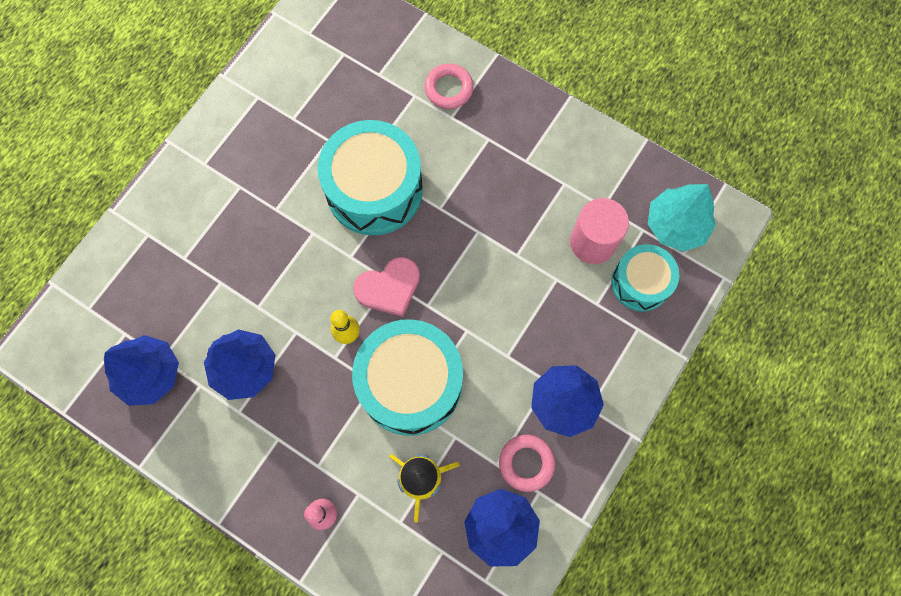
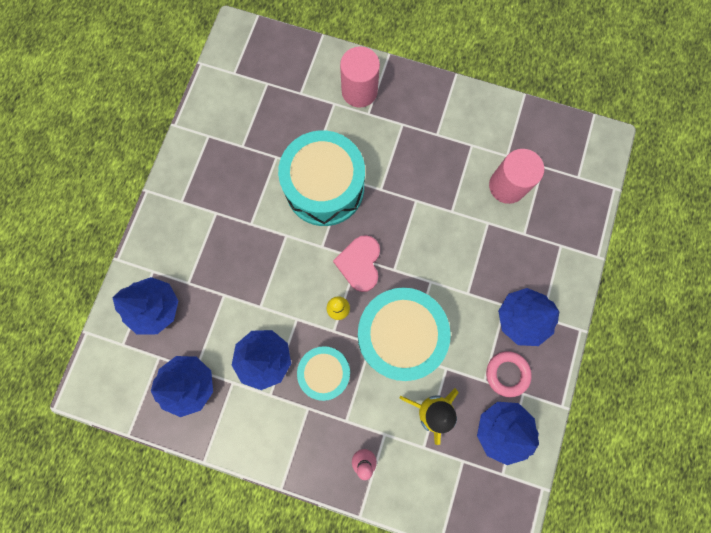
camera: 15 degrees left, 5 degrees up
pink heart [353,257,420,317] -> pink heart turned 135 degrees clockwise [333,235,380,292]
pink ring [425,64,474,109] -> pink cylinder [340,46,380,108]
turquoise drum [611,244,679,312] -> turquoise drum moved to [297,346,350,401]
turquoise tree [648,184,716,252] -> none
none -> blue tree [113,277,178,335]

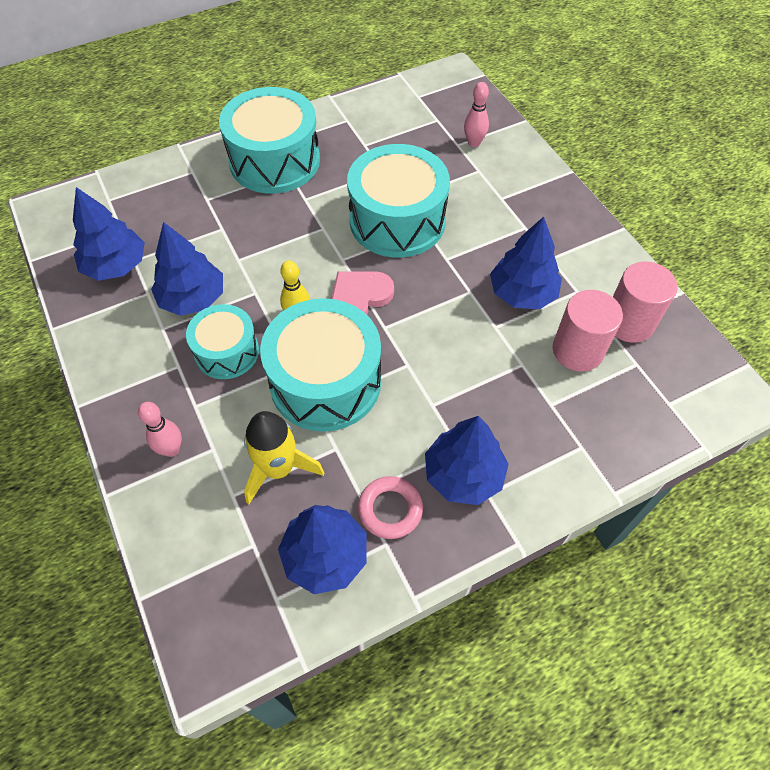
camera: 45 degrees right, 20 degrees down
blue tree [113,277,178,335] -> blue tree moved to [490,217,562,309]
pink cylinder [340,46,380,108] -> pink cylinder moved to [613,262,677,343]
none -> turquoise drum [219,87,320,194]
none -> pink bowling pin [464,82,489,147]

